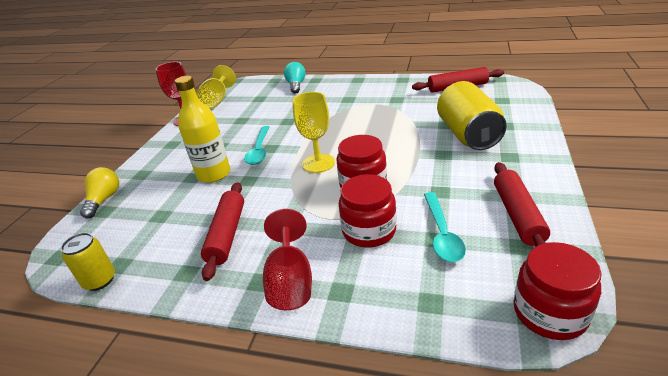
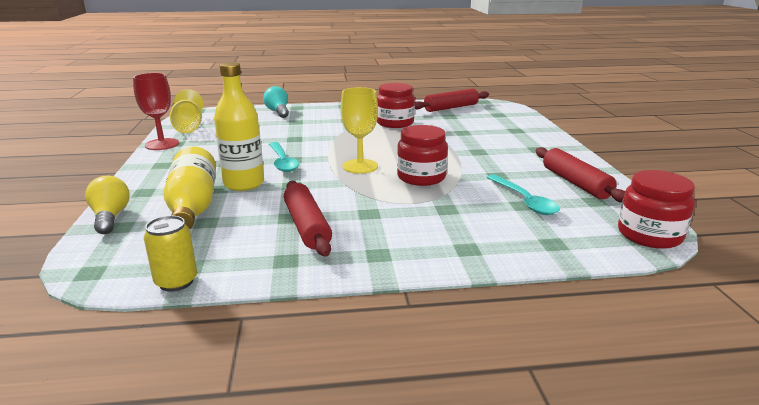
camera: 25 degrees left, 10 degrees down
red goblet [263,209,312,310] -> none
red jar [339,174,397,248] -> red jar moved to [377,83,415,128]
yellow can [437,81,507,150] -> none
none -> yellow bottle [163,147,216,229]

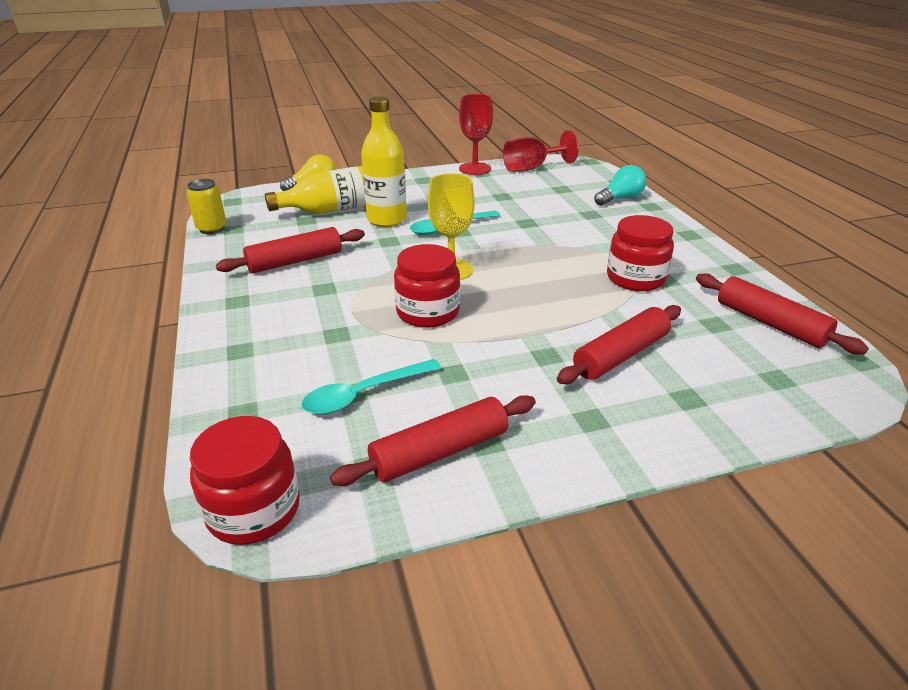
camera: 80 degrees right, 10 degrees up
yellow goblet [170,89,204,133] -> red goblet [503,130,579,172]
none -> red rolling pin [557,305,681,384]

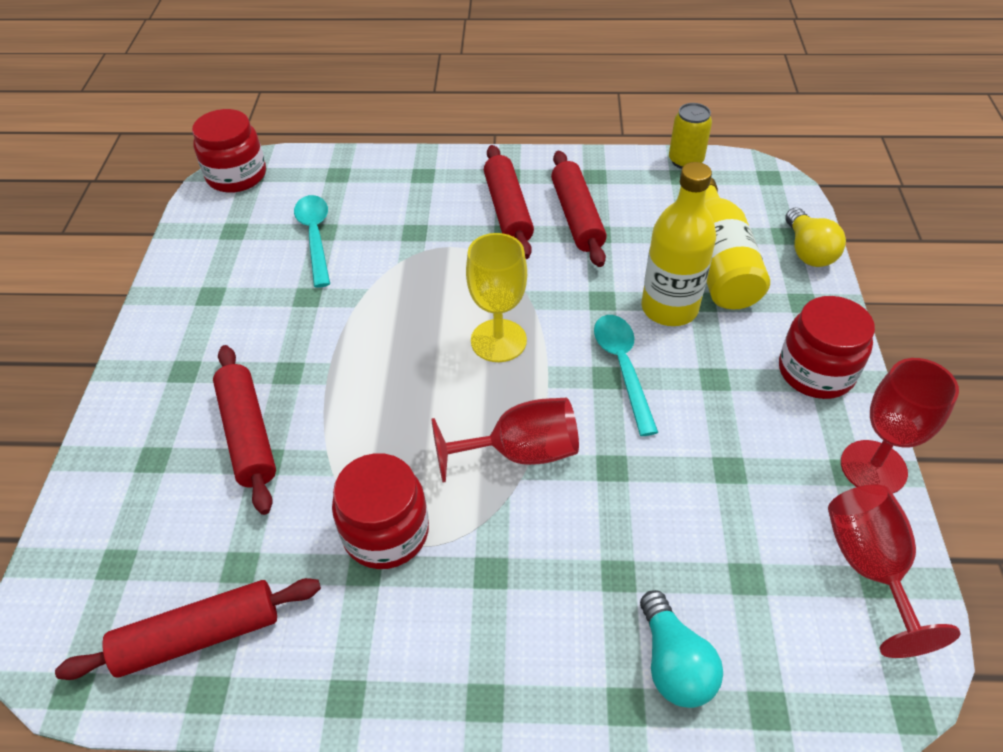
camera: 110 degrees right, 15 degrees up
red rolling pin [330,395,536,486] -> red rolling pin moved to [484,145,534,259]
red jar [394,244,460,328] -> red jar moved to [779,296,875,399]
none -> red goblet [431,398,579,482]

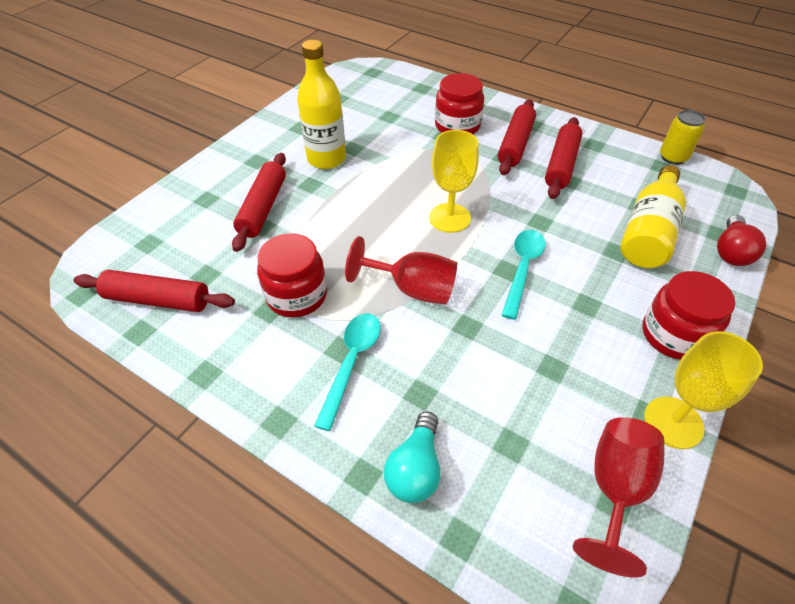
camera: 30 degrees right, 0 degrees up
red jar [192,109,266,193] -> red jar moved to [435,73,484,134]
turquoise spoon [294,195,330,288] -> turquoise spoon moved to [314,313,381,431]
yellow bottle [642,162,716,326] -> yellow bottle moved to [297,40,346,169]
yellow light bulb [785,207,846,267] -> red light bulb [717,215,766,266]
red goblet [841,358,959,493] -> yellow goblet [644,331,763,449]

